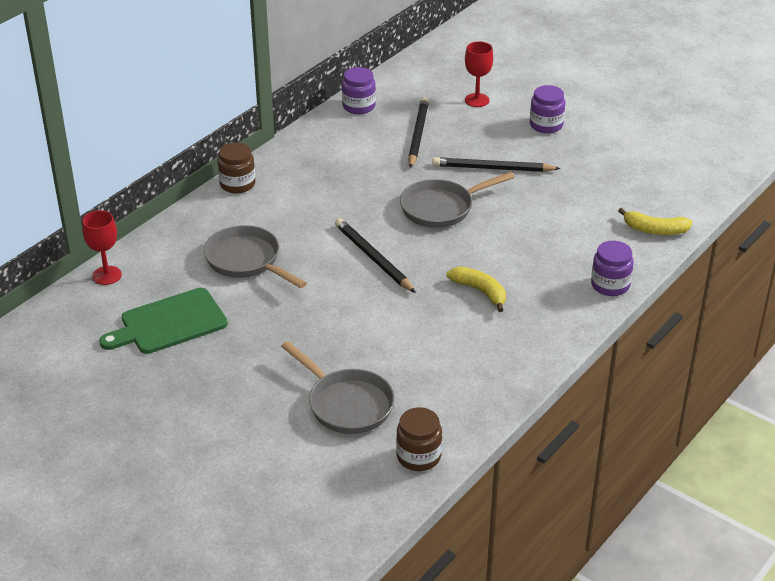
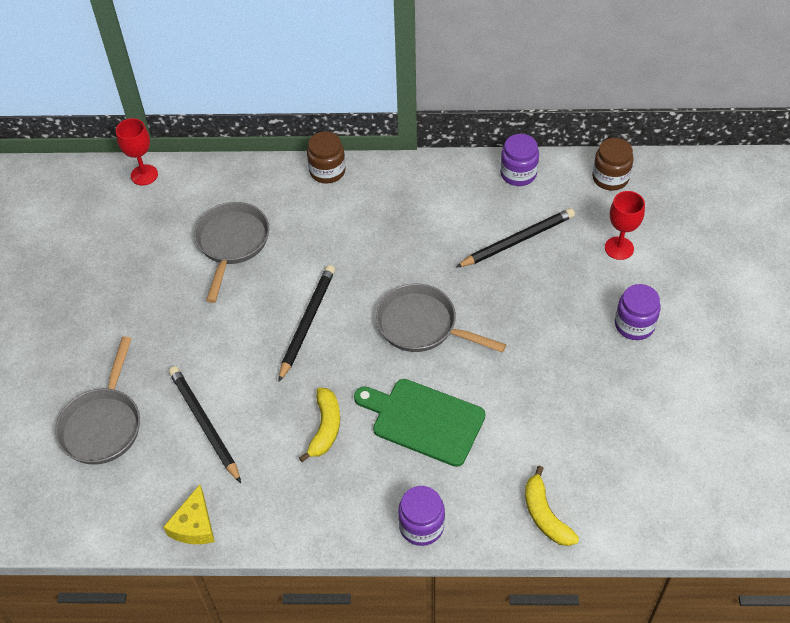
camera: 55 degrees right, 15 degrees up
green cutting board [99,288,228,354] -> green cutting board moved to [354,379,485,467]
brown jar [396,407,442,471] -> brown jar moved to [592,138,633,191]
black pencil [432,157,561,172] -> black pencil moved to [169,366,241,483]
none -> yellow cheese [163,484,215,544]

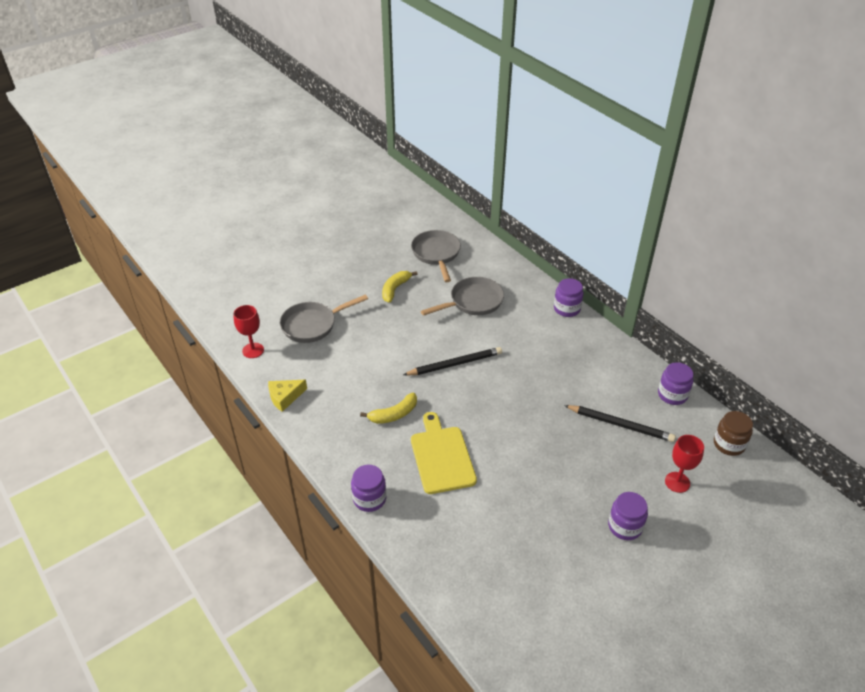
camera: 50 degrees right, 10 degrees down
red goblet [116,118,158,186] -> red goblet moved to [233,305,264,358]
black pencil [169,366,241,483] -> none
brown jar [307,131,346,184] -> purple jar [554,278,583,317]
green cutting board [354,379,485,467] -> yellow cutting board [411,412,477,494]
grey pan [376,284,506,353] -> grey pan moved to [411,230,461,282]
yellow banana [525,466,579,546] -> yellow banana moved to [382,271,418,303]

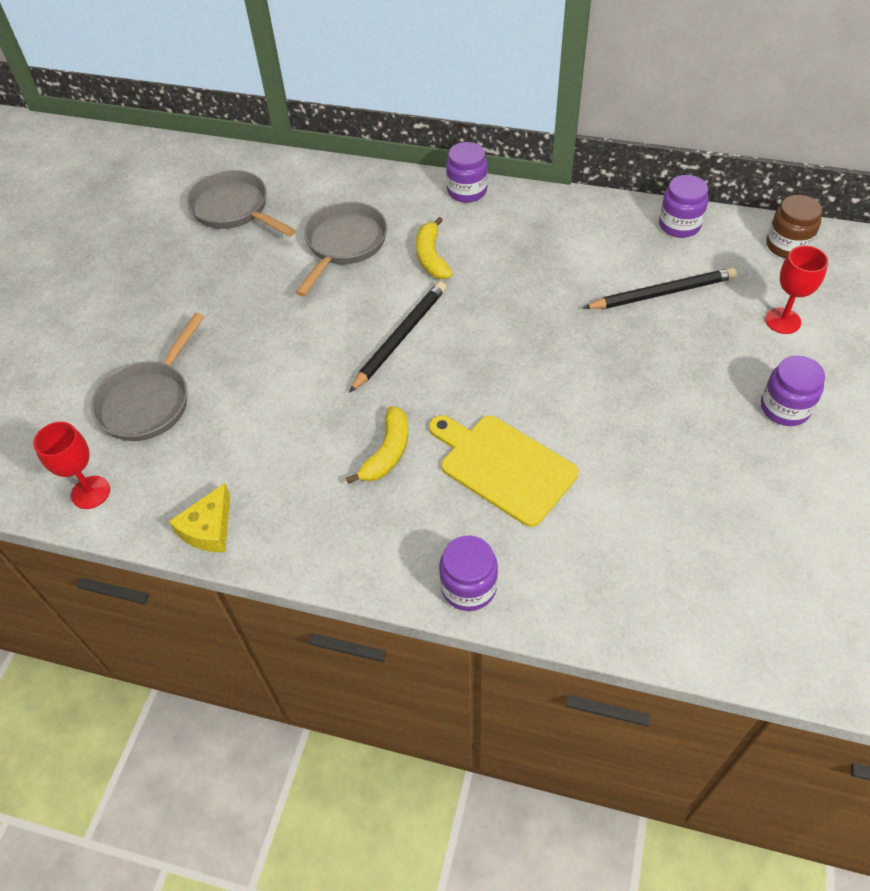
camera: 35 degrees left, 10 degrees up
yellow banana [382,271,418,303] -> yellow banana moved to [416,217,453,279]

